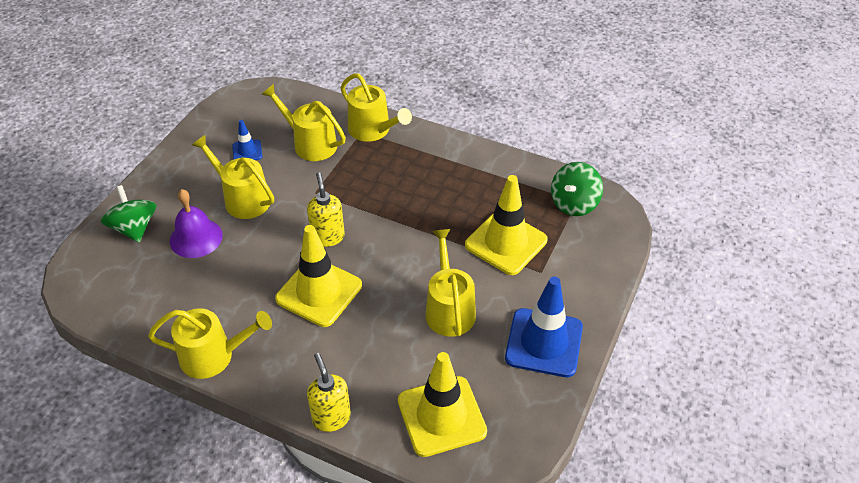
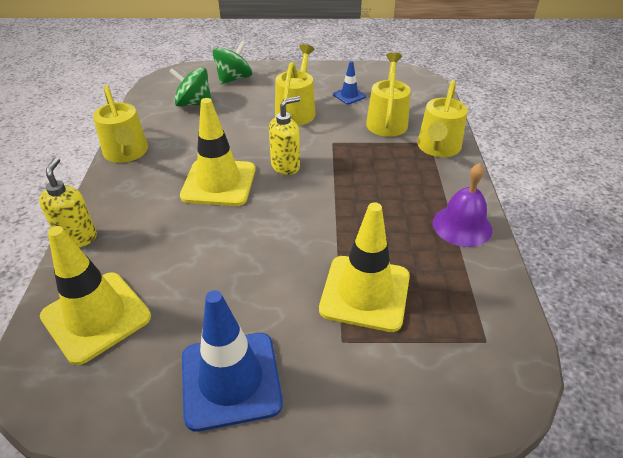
camera: 65 degrees right, 5 degrees down
purple bell [170,189,223,258] -> purple bell moved to [433,163,492,247]
yellow soap dispenser [307,353,351,432] -> yellow soap dispenser turned 45 degrees counterclockwise [39,157,97,247]
yellow watering can [426,229,476,337] -> none
green spinning top [551,162,603,216] -> green spinning top moved to [169,67,212,107]

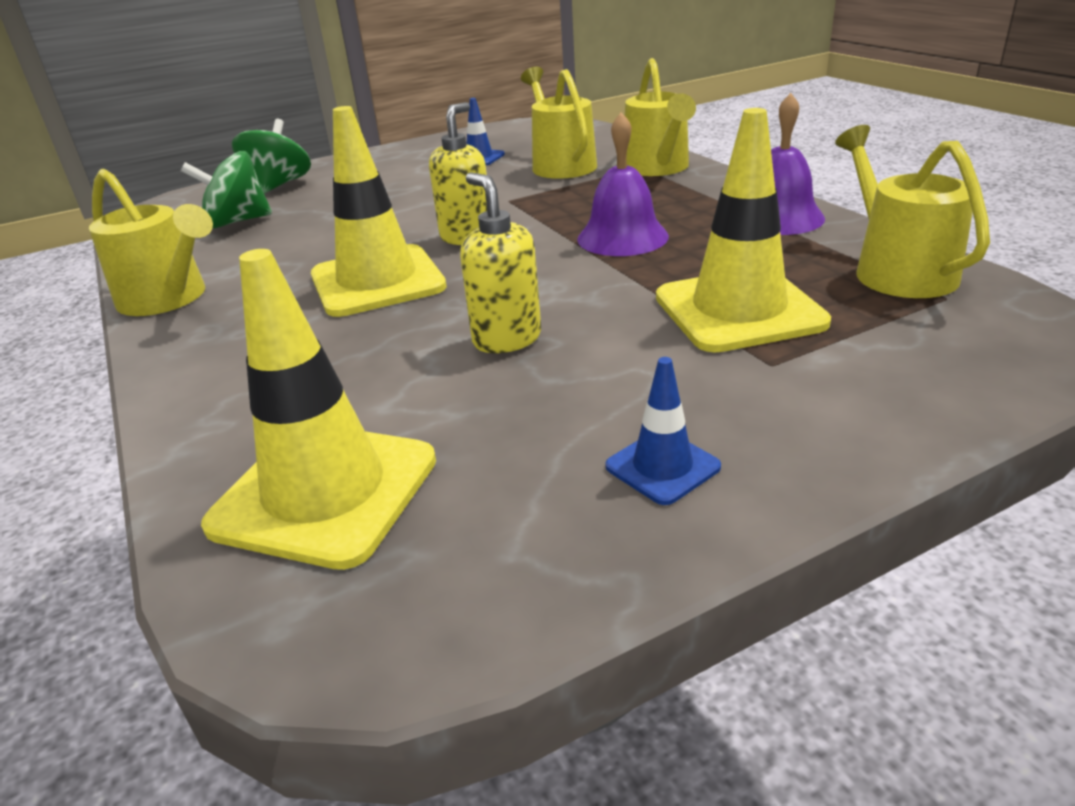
camera: 25 degrees left, 10 degrees down
yellow soap dispenser [39,157,97,247] -> yellow soap dispenser moved to [460,172,541,353]
blue traffic cone [182,290,283,431] -> blue traffic cone [605,357,721,505], size x0.49
yellow watering can [275,44,315,126] -> yellow watering can moved to [835,125,990,298]
none -> purple bell [577,112,669,256]

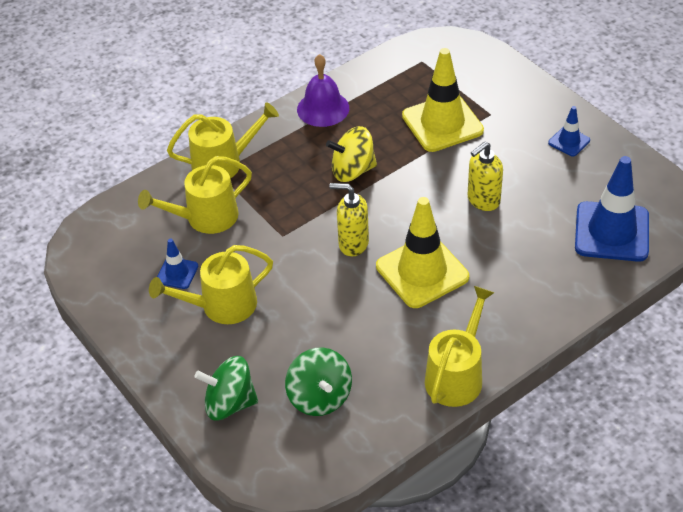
camera: 100 degrees left, 15 degrees up
yellow traffic cone [201,249,436,570] -> blue traffic cone [575,156,649,262]
purple bell [577,112,669,256] -> yellow spinning top [326,126,377,182]
yellow watering can [835,125,990,298] -> yellow watering can moved to [149,245,273,324]

